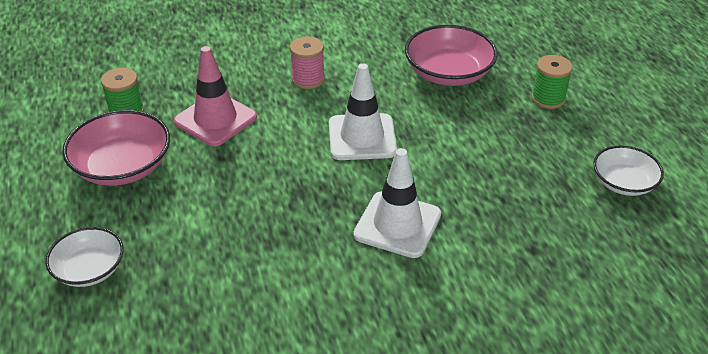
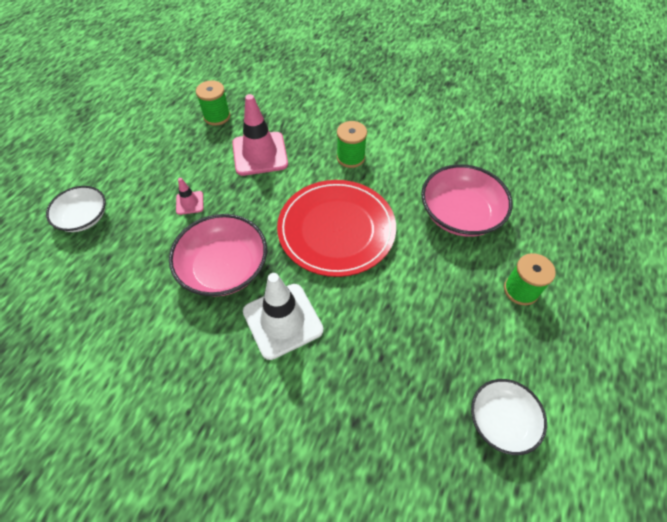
camera: 40 degrees right, 15 degrees up
pink bowl [62,110,170,186] -> pink bowl moved to [169,214,267,296]
pink spool [290,37,325,89] -> green spool [337,121,367,168]
white traffic cone [329,63,397,160] -> red plate [277,180,396,277]
none -> pink traffic cone [176,178,204,215]

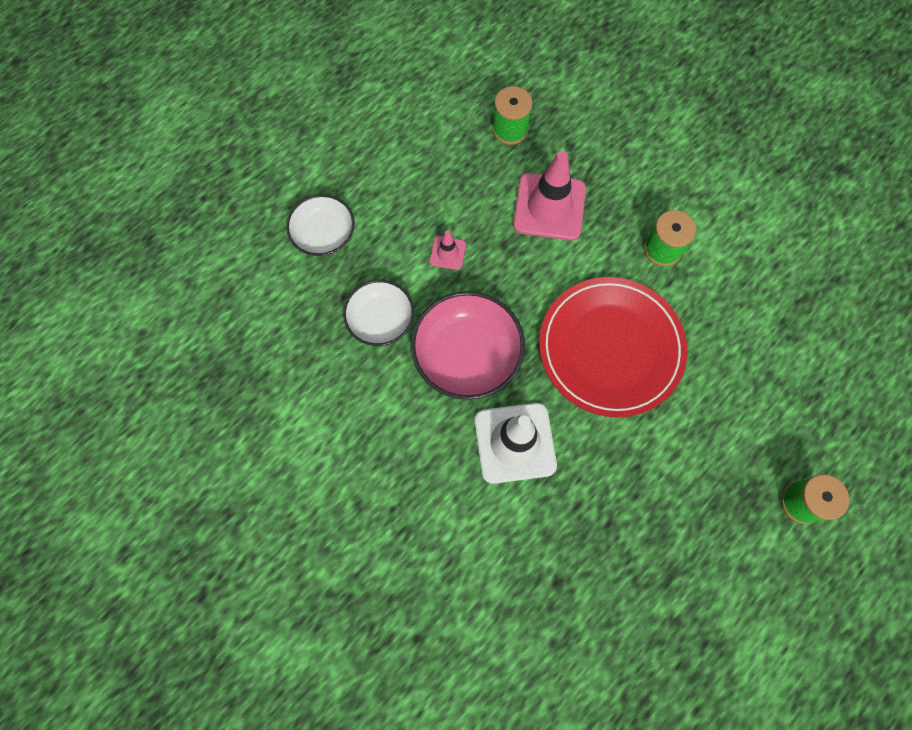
camera: 20 degrees right, 15 degrees up
pink bowl [421,164,513,237] -> none
white bowl [471,379,547,455] -> white bowl moved to [343,280,414,346]

